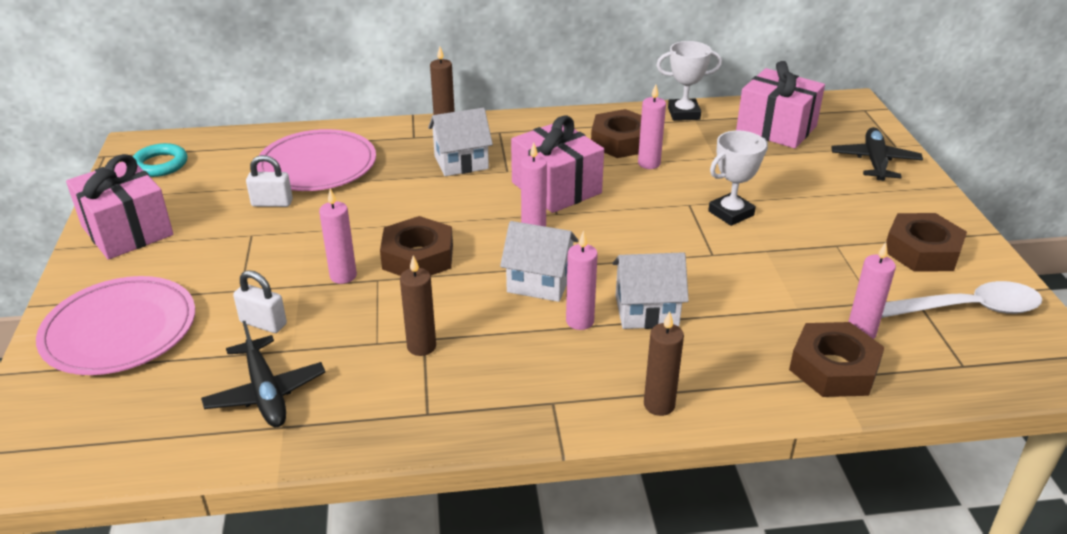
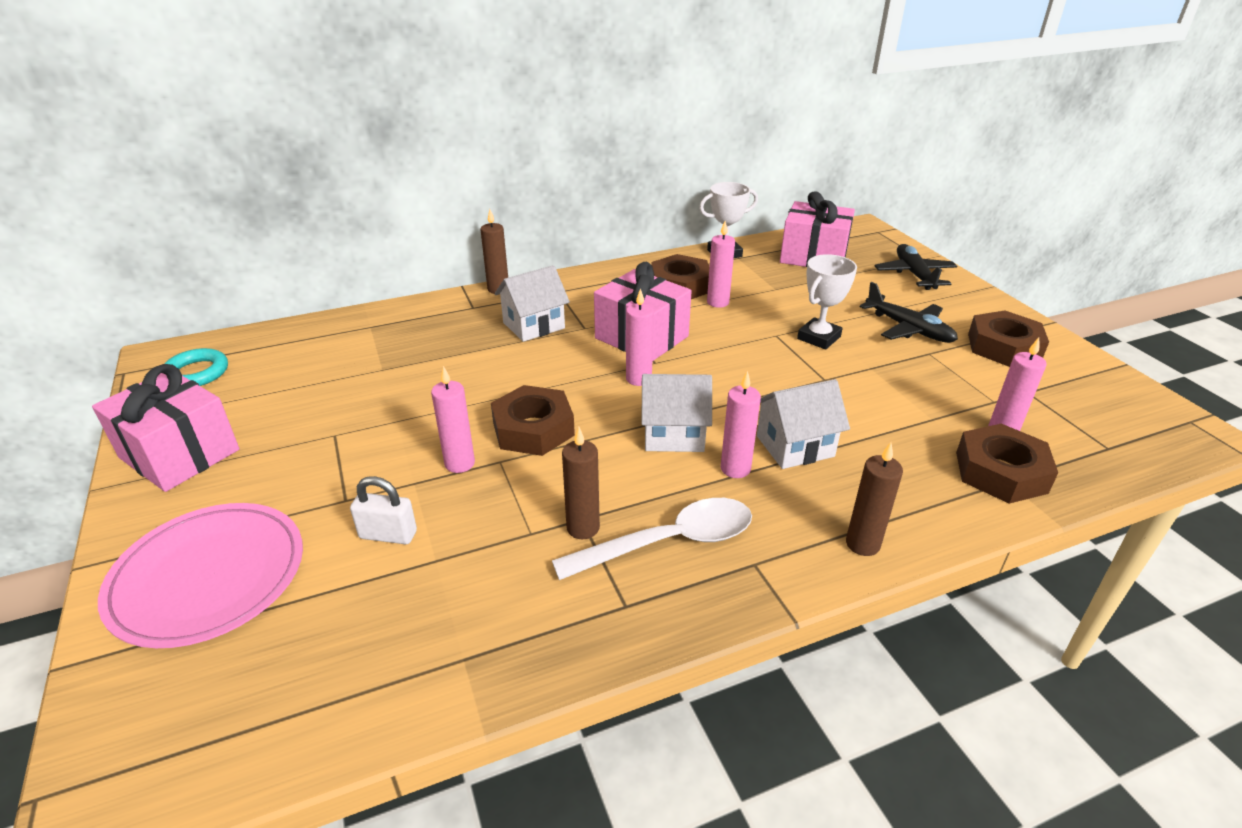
camera: 15 degrees left, 0 degrees up
black plane [201,321,325,427] -> black plane moved to [859,282,958,343]
white padlock [246,155,293,207] -> none
pink plate [257,129,376,191] -> none
white spoon [882,281,1042,318] -> white spoon moved to [552,498,752,580]

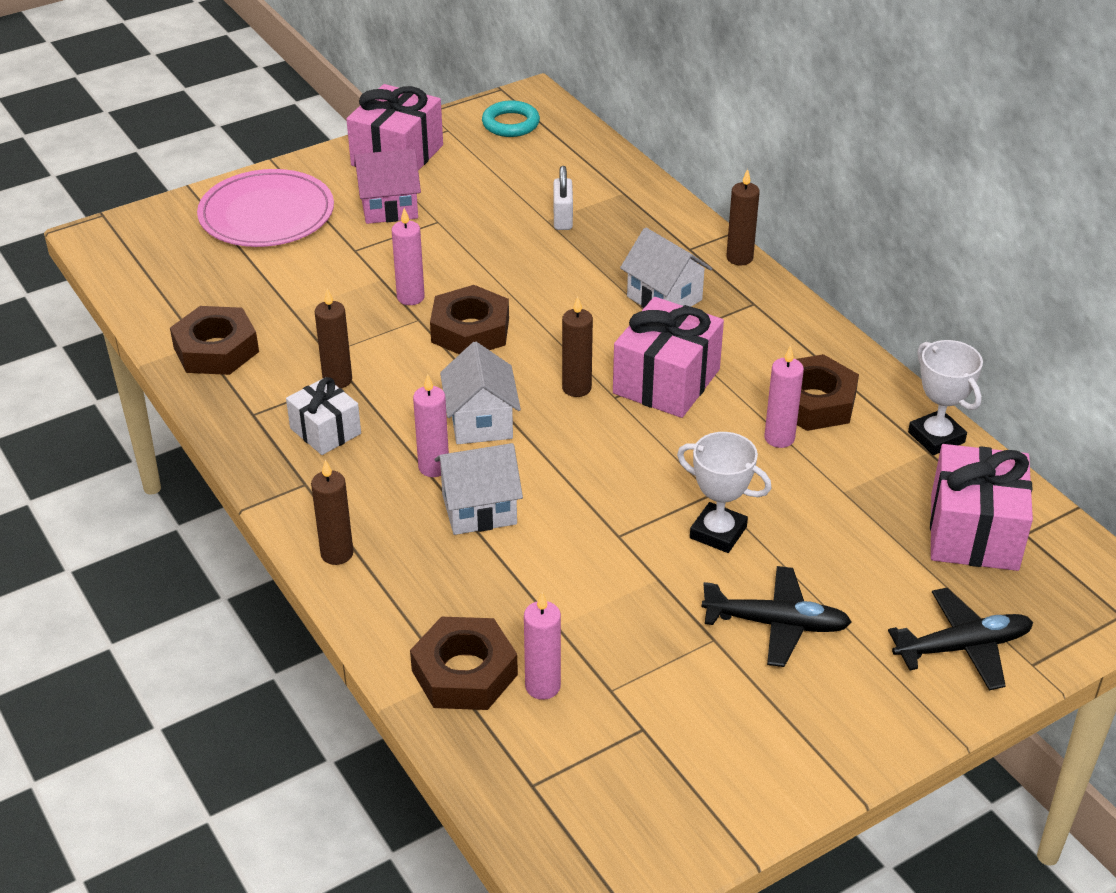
camera: 80 degrees right, 5 degrees up
white padlock [350,476,417,544] -> white padlock moved to [553,166,573,230]
white spoon [552,498,752,580] -> white gift [286,377,361,455]
pink candle [626,288,654,386] -> brown candle [562,297,593,397]
white house [757,379,850,469] -> white house turned 75 degrees counterclockwise [434,443,523,535]
black plane [859,282,958,343] -> black plane turned 120 degrees counterclockwise [702,566,852,667]
brown nut [968,310,1049,367] -> brown nut moved to [170,306,259,375]
none -> pink house [354,149,421,224]

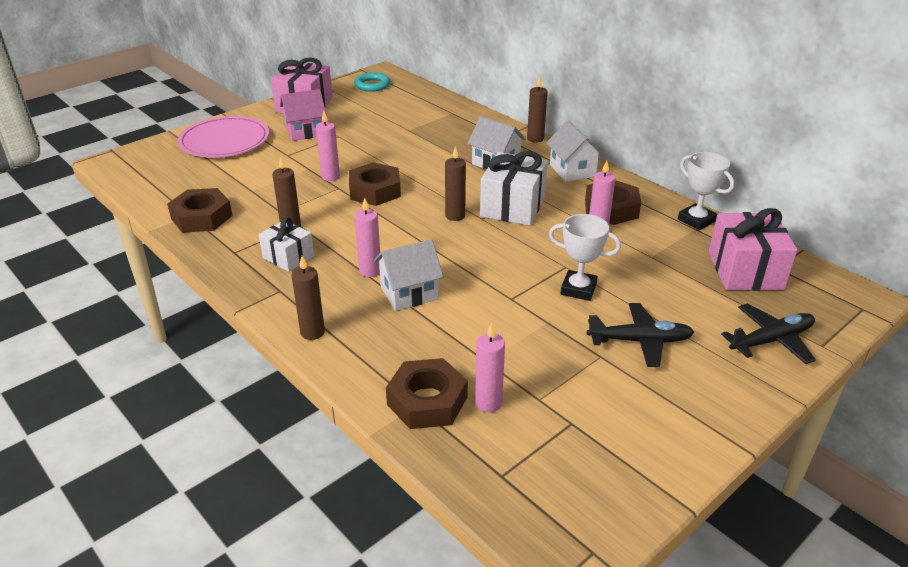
camera: 10 degrees left, 5 degrees down
white house [440,342,521,444] -> white house moved to [546,120,604,182]
white padlock [553,166,573,230] -> none
pink gift [613,297,724,418] -> white gift [480,151,548,226]

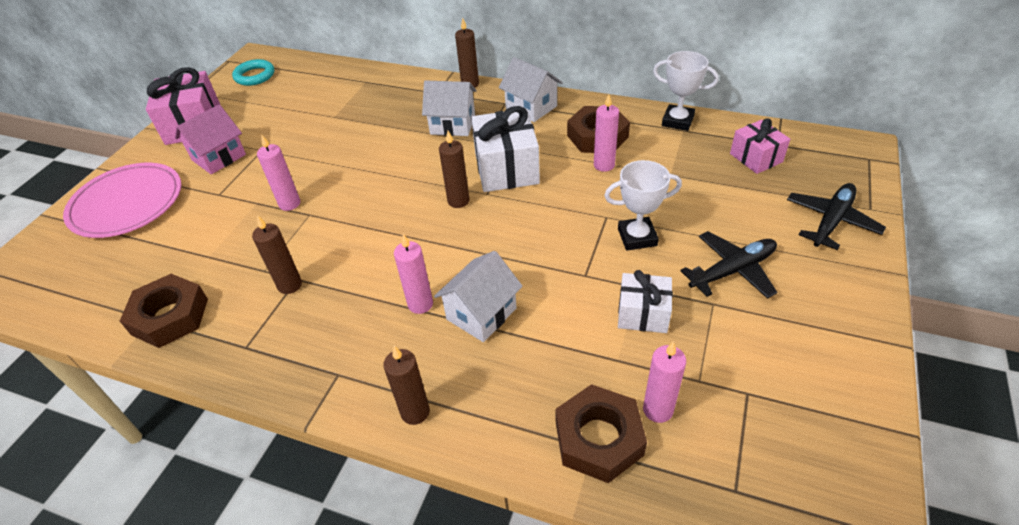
camera: 25 degrees left, 10 degrees up
white gift [259,217,314,272] -> white gift moved to [618,270,673,333]
brown nut [349,162,401,206] -> none
pink gift [709,208,798,291] -> pink gift [730,118,790,174], size x0.61

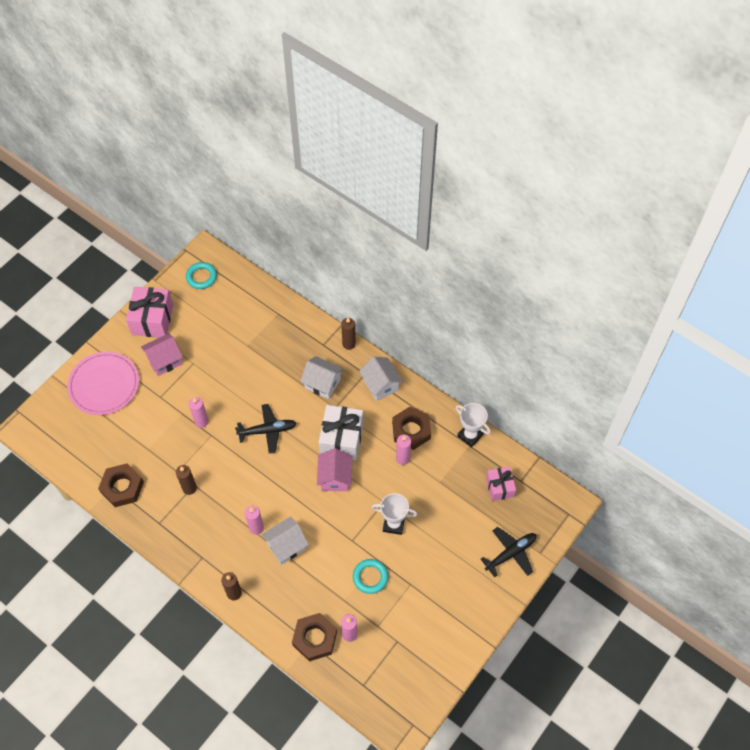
camera: 15 degrees right, 15 degrees up
brown candle [439,131,469,208] -> none
white gift [618,270,673,333] -> turquoise ring [353,559,388,594]
black plane [680,231,778,299] -> black plane moved to [235,404,297,453]
none -> pink house [317,448,352,491]

